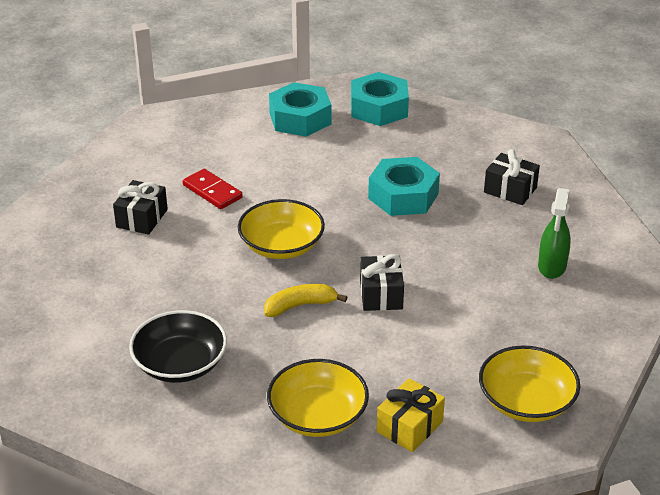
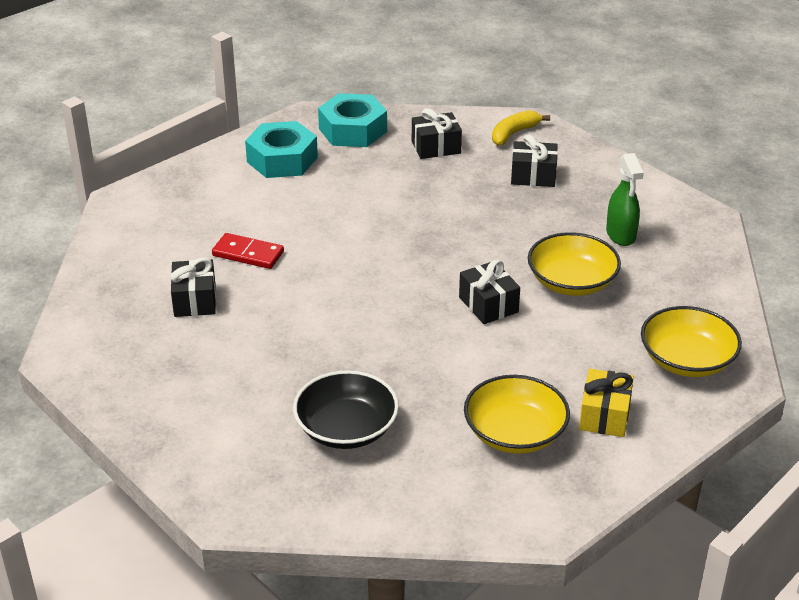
camera: 25 degrees left, 0 degrees up
yellow bowl [238,199,325,259] -> yellow bowl moved to [528,232,621,296]
yellow banana [264,284,347,317] -> yellow banana moved to [492,110,550,145]
turquoise nut [368,157,440,216] -> none
none -> black gift [412,108,462,159]

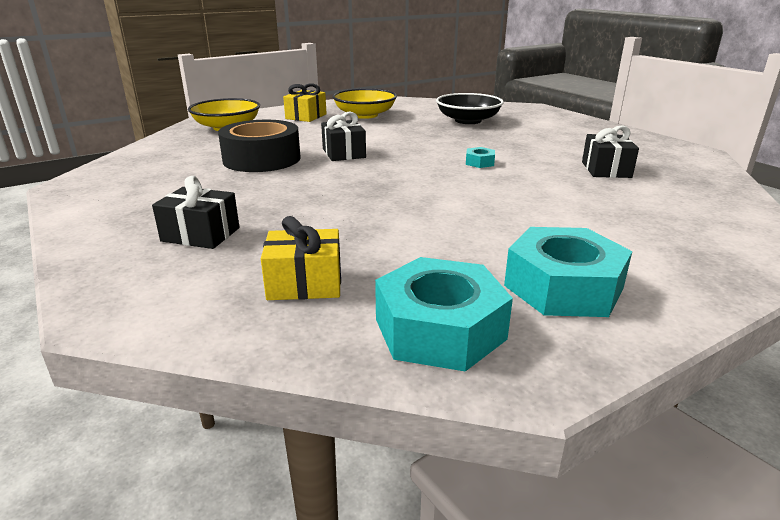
camera: 170 degrees left, 10 degrees down
red domino [212,233,284,269] -> none
black gift [412,108,462,159] -> yellow gift [261,216,341,300]
yellow banana [492,110,550,145] -> none
yellow bowl [528,232,621,296] -> black tape [218,120,300,172]
green spray bottle [606,153,644,246] -> none
none -> turquoise nut [466,147,495,168]

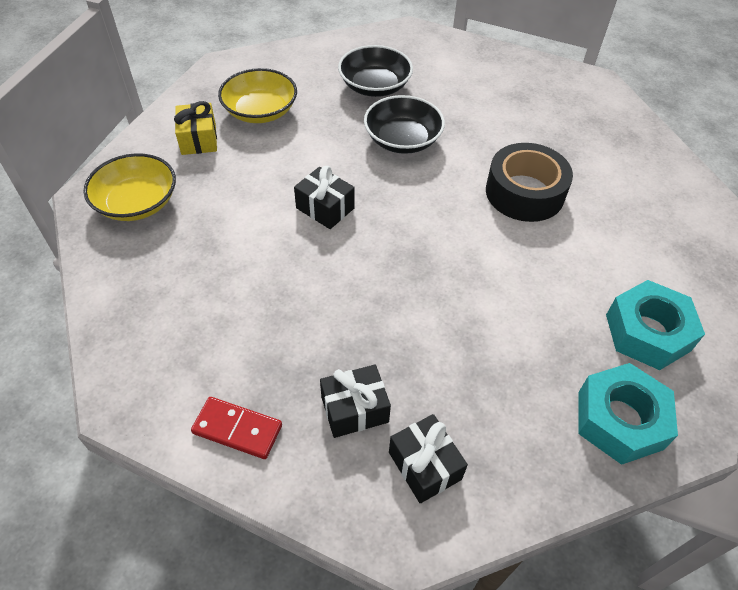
camera: 35 degrees left, 25 degrees up
black tape [218,120,300,172] -> black tape moved to [486,143,573,222]
yellow gift [261,216,341,300] -> none
turquoise nut [466,147,495,168] -> none
black gift [582,125,639,178] -> black gift moved to [389,414,468,503]
none -> red domino [191,397,282,459]
none -> black bowl [364,95,445,154]

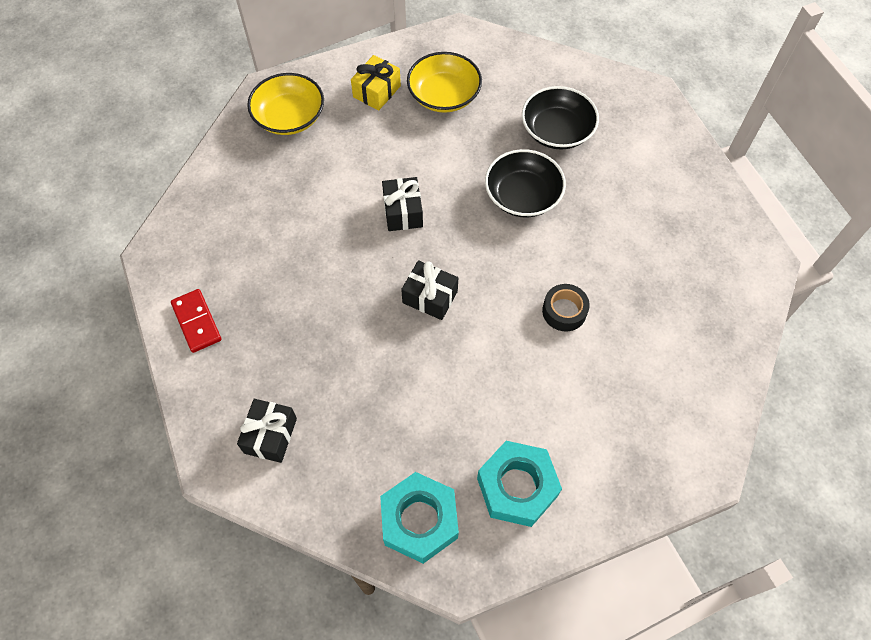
camera: 45 degrees right, 10 degrees up
black gift [320,365,391,438] -> black gift moved to [401,260,458,320]
black tape [486,143,573,222] -> black tape [542,284,590,332], size x0.56

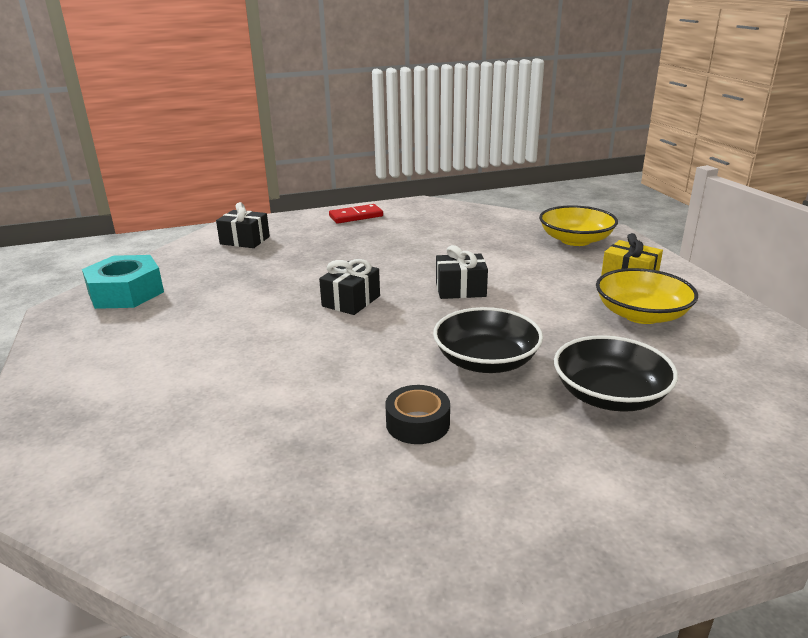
camera: 95 degrees right, 35 degrees down
turquoise nut [477,441,562,527] -> none
black tape [542,284,590,332] -> black tape moved to [385,385,450,444]

